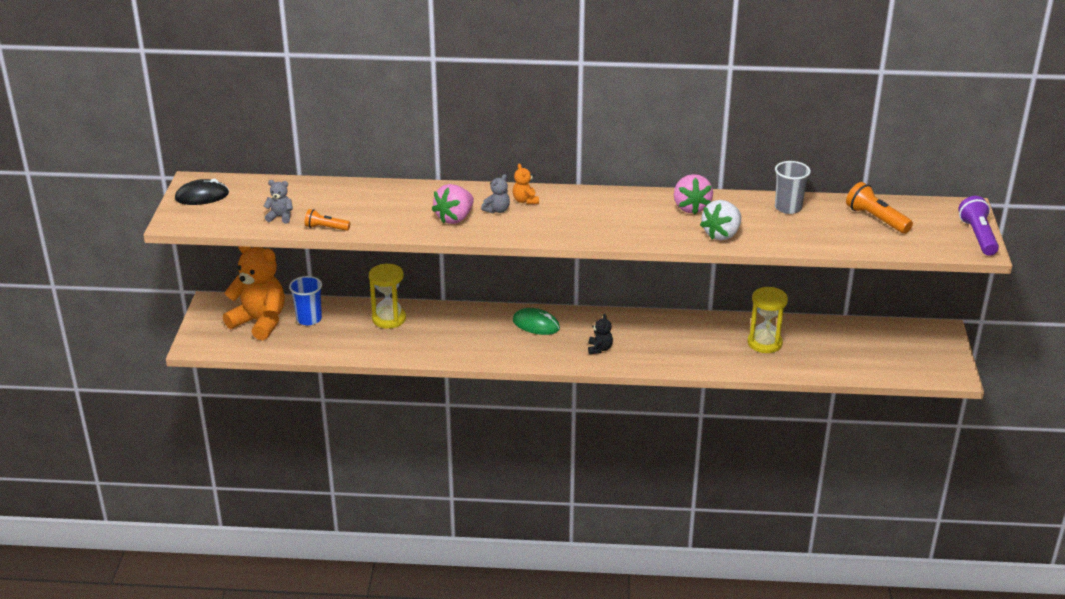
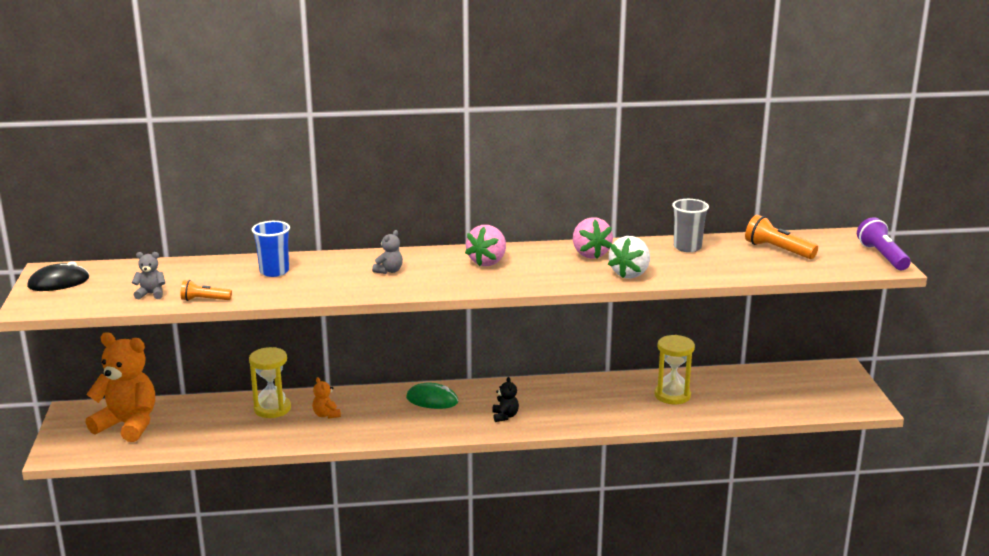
camera: 10 degrees left, 10 degrees down
blue cup [289,276,322,325] -> blue cup moved to [252,221,290,277]
pink strawberry [432,184,474,224] -> pink strawberry moved to [465,225,506,266]
orange teddy bear [512,164,539,205] -> orange teddy bear moved to [312,377,341,419]

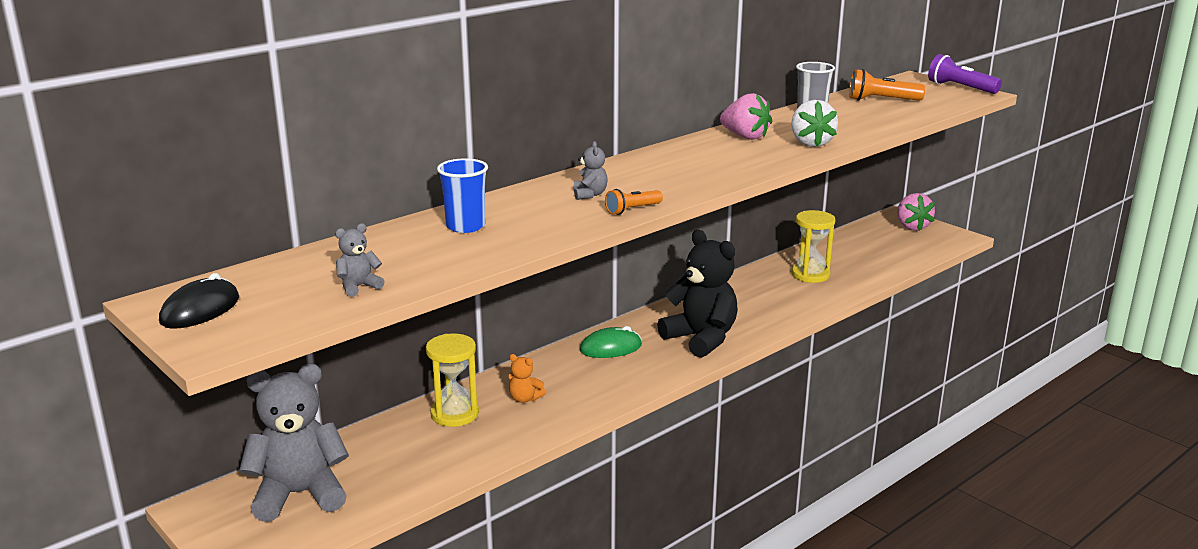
camera: 35 degrees left, 0 degrees up
orange teddy bear [86,332,155,442] -> grey teddy bear [239,364,349,522]
orange flashlight [180,280,232,301] -> orange flashlight moved to [605,189,663,215]
pink strawberry [465,225,506,266] -> pink strawberry moved to [897,193,935,231]
black teddy bear [492,377,519,422] -> black teddy bear [657,229,738,358], size x2.35

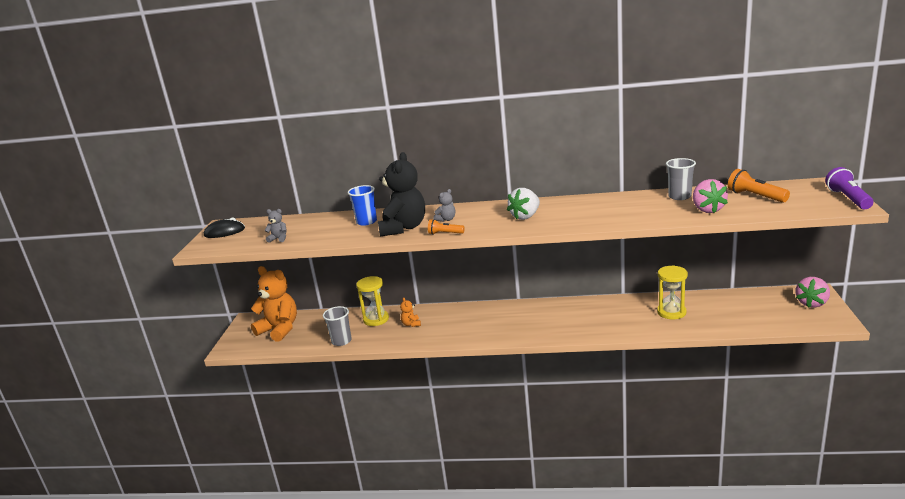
camera: 50 degrees right, 0 degrees up
grey teddy bear [239,364,349,522] -> orange teddy bear [251,266,297,342]
green mouse [580,326,642,358] -> none
black teddy bear [657,229,738,358] -> black teddy bear moved to [378,152,425,237]
pink strawberry [720,93,772,140] -> pink strawberry moved to [693,179,728,213]
white strawberry [791,100,838,147] -> white strawberry moved to [507,188,540,220]
none -> grey cup [323,306,352,346]

